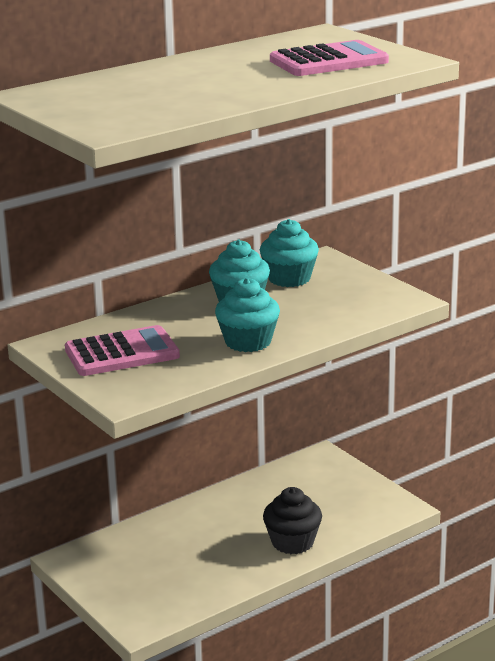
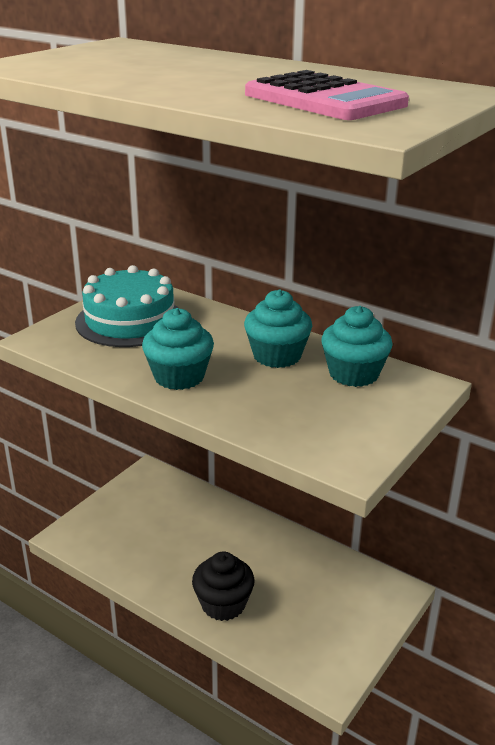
camera: 70 degrees right, 5 degrees up
pink calculator [65,325,180,376] -> turquoise cake [75,265,180,347]

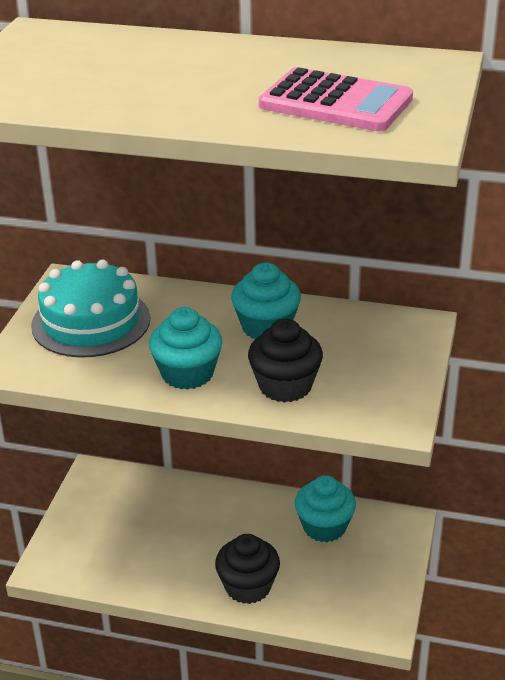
camera: 20 degrees left, 5 degrees up
turquoise cupcake [321,306,393,387] -> turquoise cupcake moved to [295,475,356,542]
none -> black cupcake [248,319,323,403]

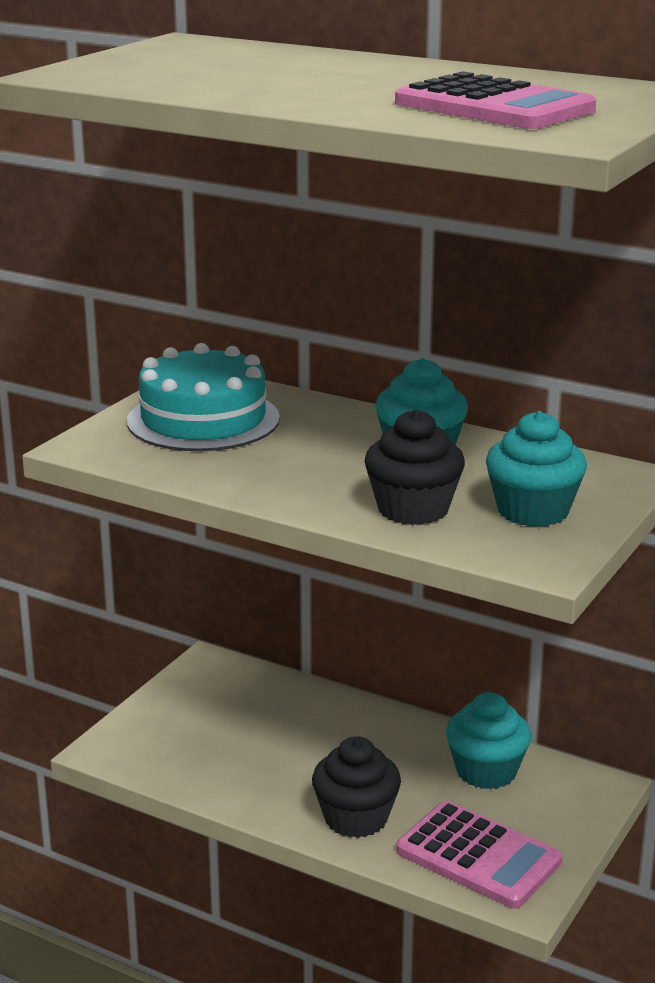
camera: 15 degrees right, 10 degrees down
turquoise cupcake [149,307,223,390] -> turquoise cupcake moved to [486,411,587,527]
none -> pink calculator [396,801,563,908]

